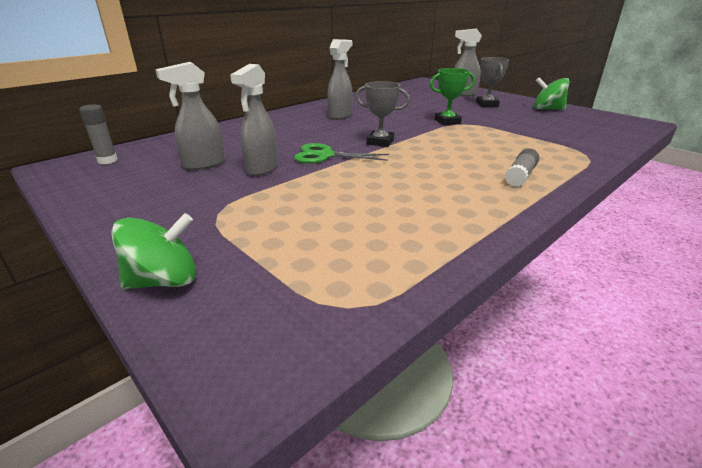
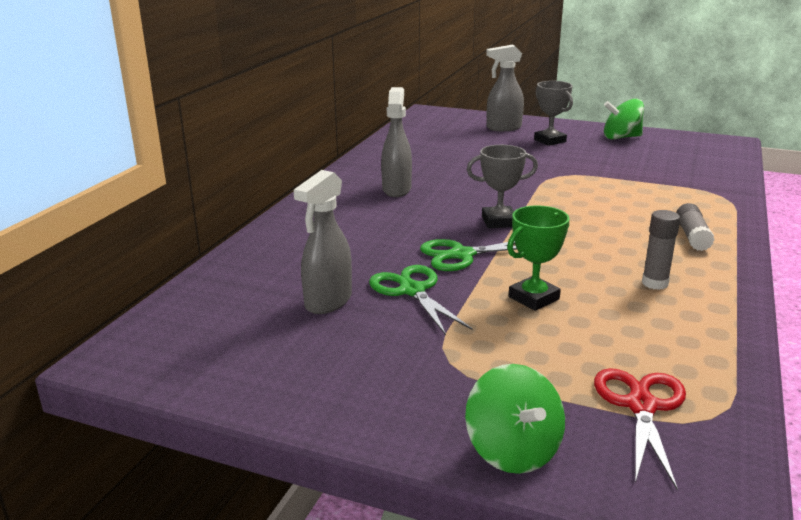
camera: 25 degrees left, 5 degrees down
grey glue stick [79,104,118,164] -> grey glue stick moved to [642,210,680,290]
green spinning top [111,213,196,289] -> green spinning top turned 120 degrees clockwise [465,364,565,474]
grey spray bottle [230,64,278,176] -> green scissors [369,265,472,335]
green trophy [430,68,475,125] -> green trophy moved to [507,205,570,311]
none -> red scissors [594,368,686,490]

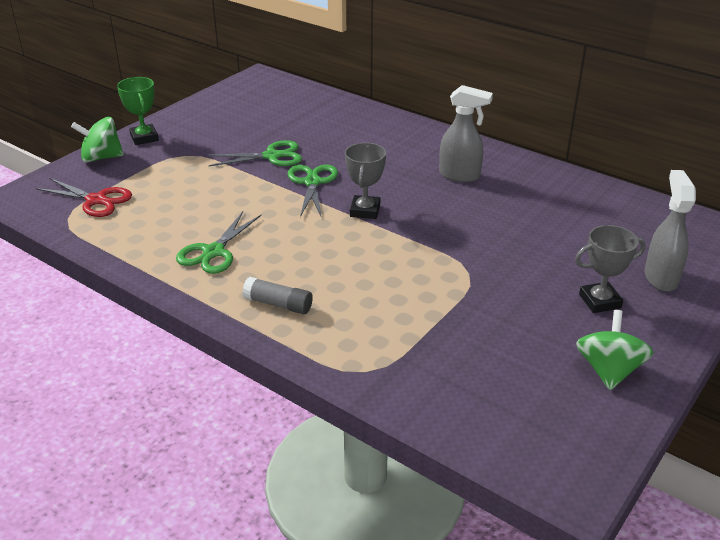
camera: 105 degrees right, 10 degrees up
grey spray bottle [293,170,352,314] -> none
green trophy [507,205,570,311] -> green trophy moved to [117,77,159,145]
grey glue stick [642,210,680,290] -> green scissors [176,212,261,274]

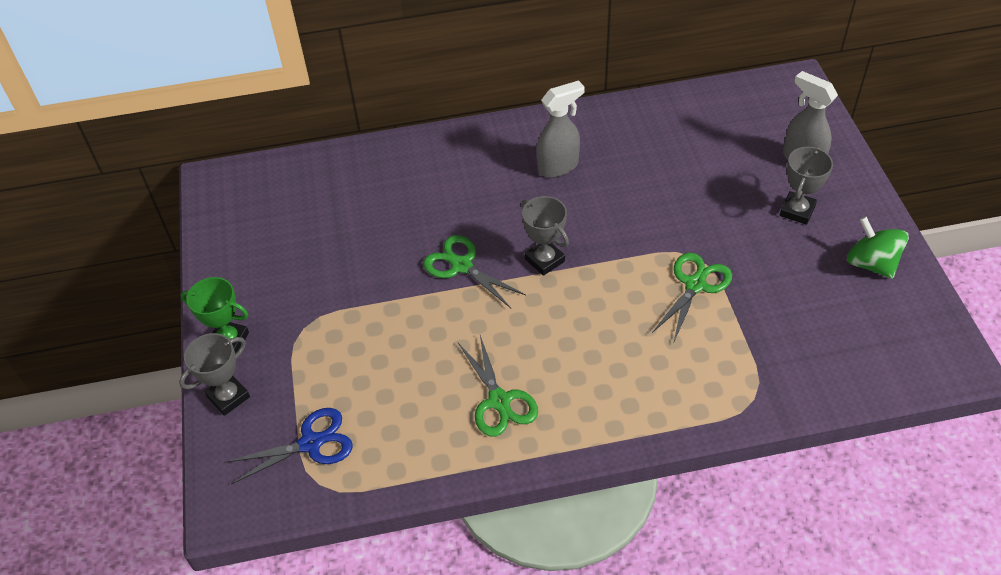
camera: 45 degrees left, 15 degrees up
red scissors [36,178,132,217] -> blue scissors [225,408,353,484]
green spinning top [71,117,124,163] -> grey trophy [179,333,250,416]
green scissors [208,140,302,166] -> green scissors moved to [652,253,732,344]
grey glue stick [242,277,313,315] -> none

